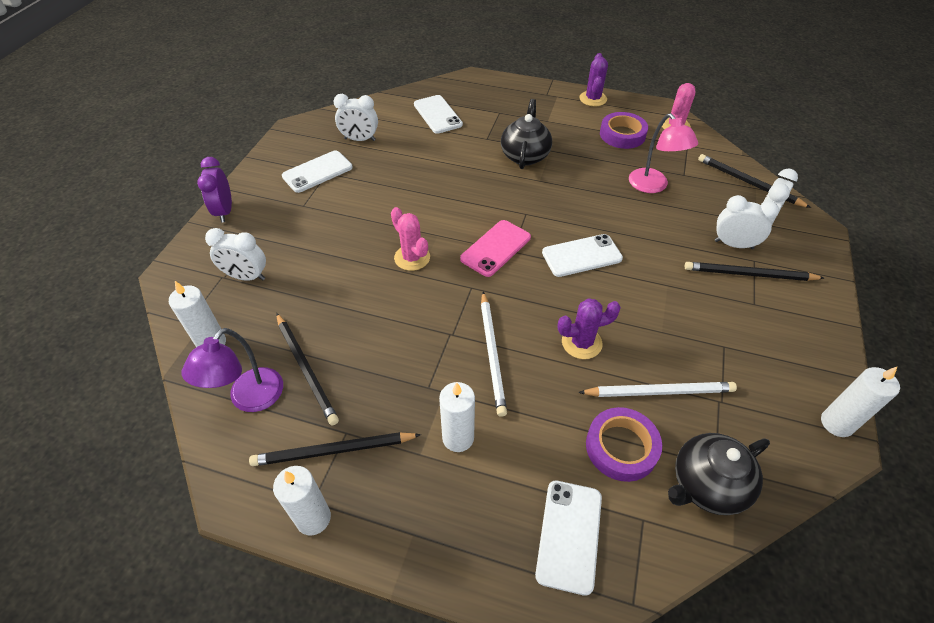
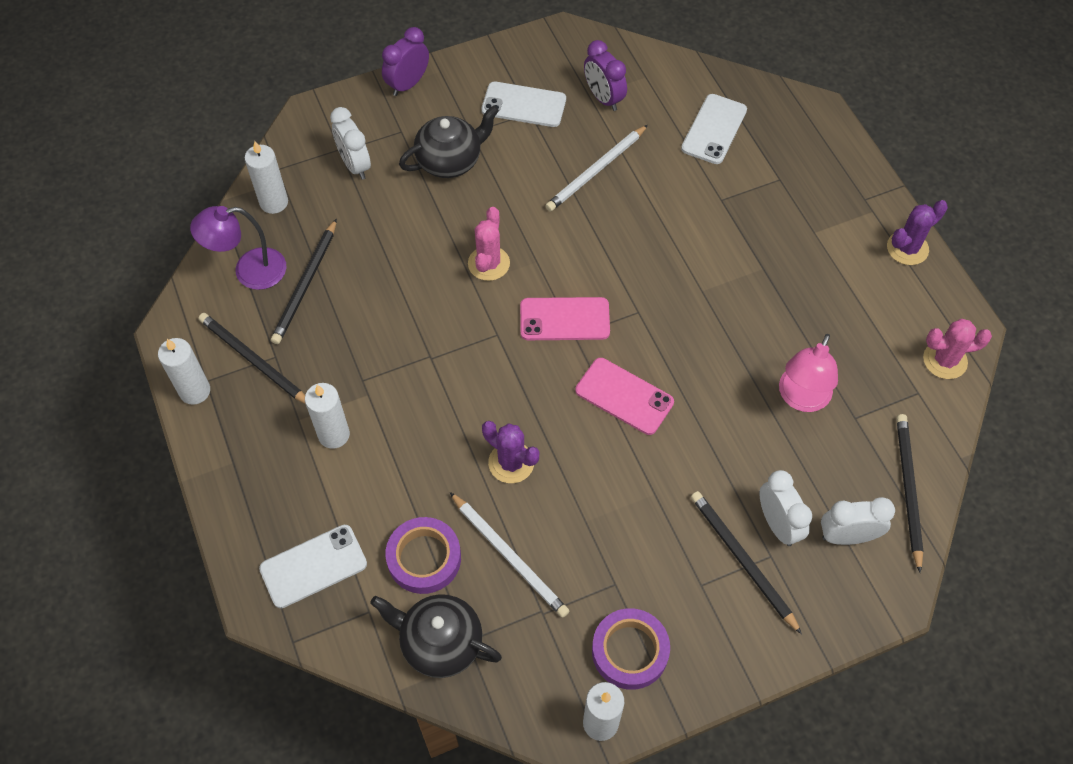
camera: 50 degrees right, 10 degrees up
white clock [334,94,378,141] -> purple clock [584,40,627,111]
white pencil [481,292,507,417] -> white pencil moved to [545,125,648,211]
black teapot [501,99,552,169] -> black teapot moved to [399,105,499,178]
white phone [542,234,623,277] -> pink phone [575,358,674,435]
purple tape [600,112,648,149] -> purple tape moved to [592,608,670,690]

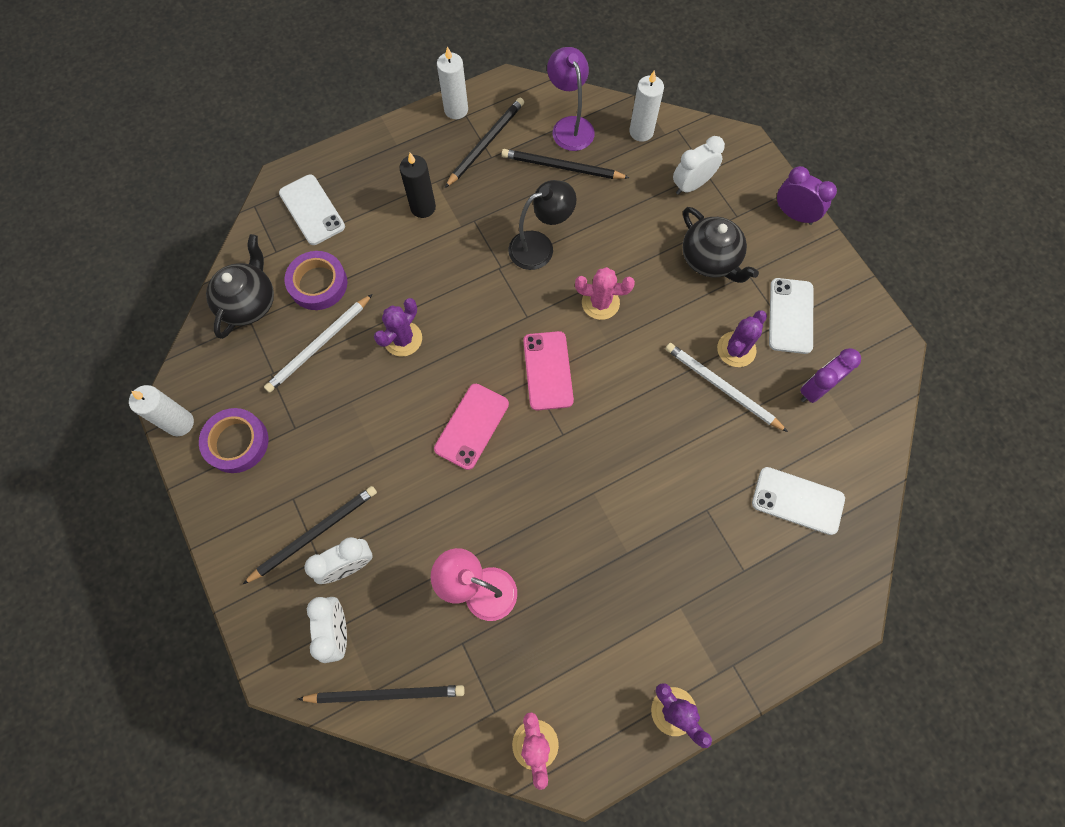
camera: 85 degrees right, 10 degrees up
white candle [305,383,350,449] -> black candle [399,153,436,218]
none -> black lamp [508,180,577,270]
none -> purple cactus [717,310,767,367]

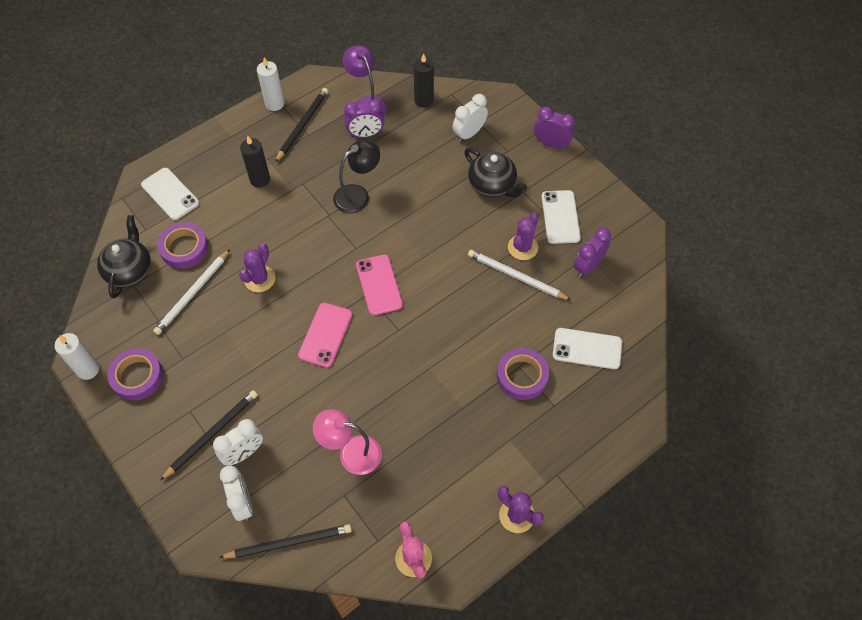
camera: 10 degrees left, 10 degrees down
black pencil [501,149,630,179] -> purple clock [344,99,385,138]
pink cactus [575,267,635,320] -> none
white candle [629,70,664,142] -> black candle [414,53,434,107]
none -> purple tape [497,348,549,400]

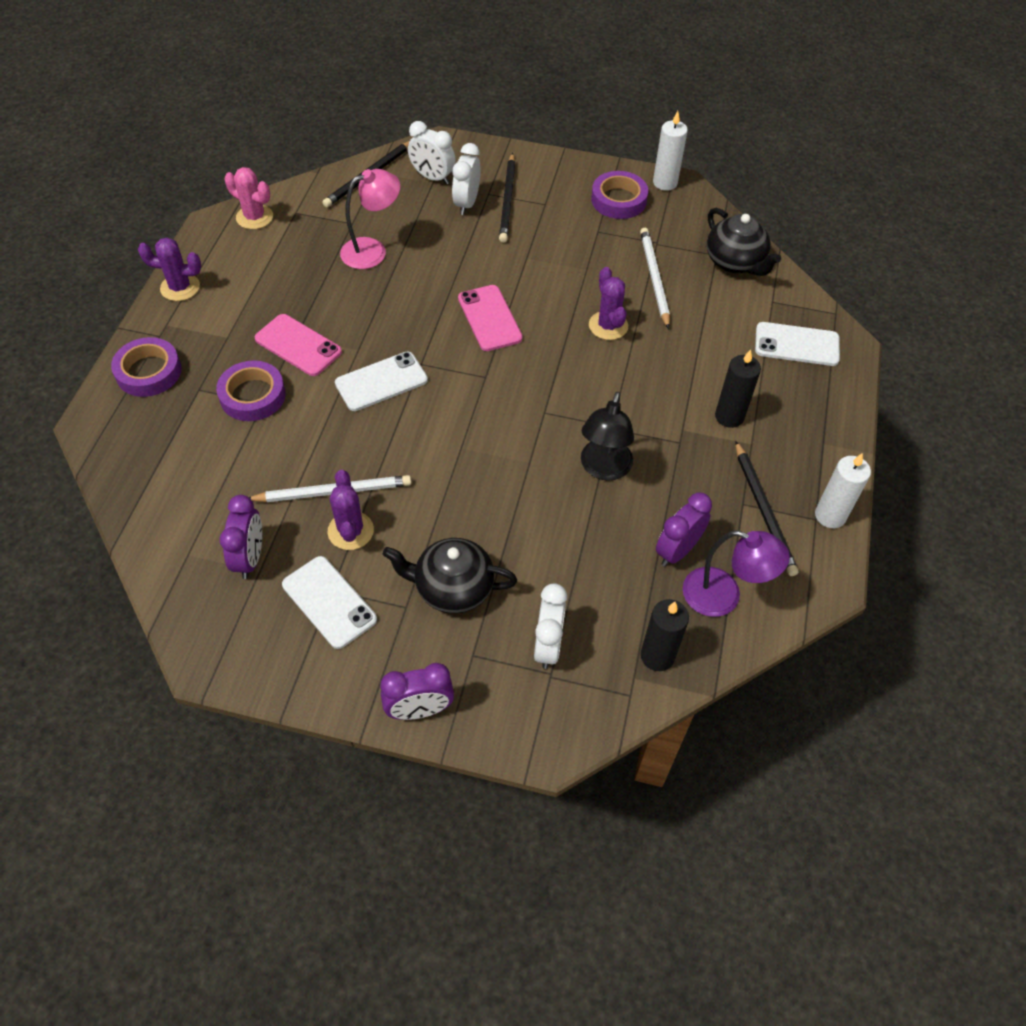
camera: 140 degrees right, 5 degrees down
purple tape [157,222,208,269] -> purple tape moved to [111,337,182,397]
pink phone [356,255,403,316] -> pink phone moved to [255,314,342,376]
white phone [553,328,622,369] -> white phone moved to [335,352,428,411]

